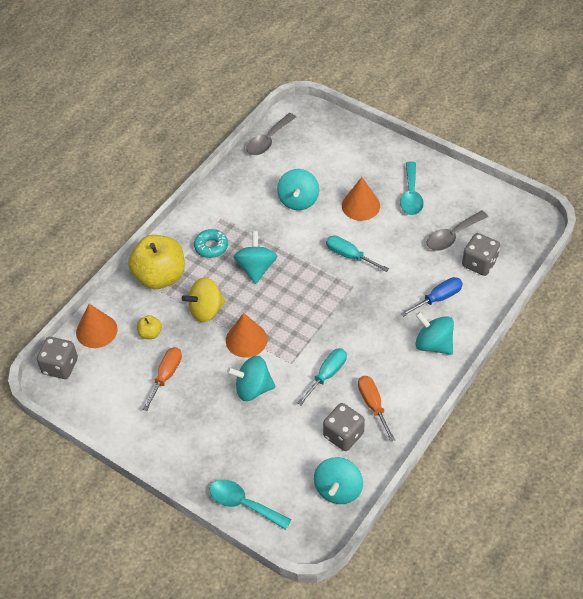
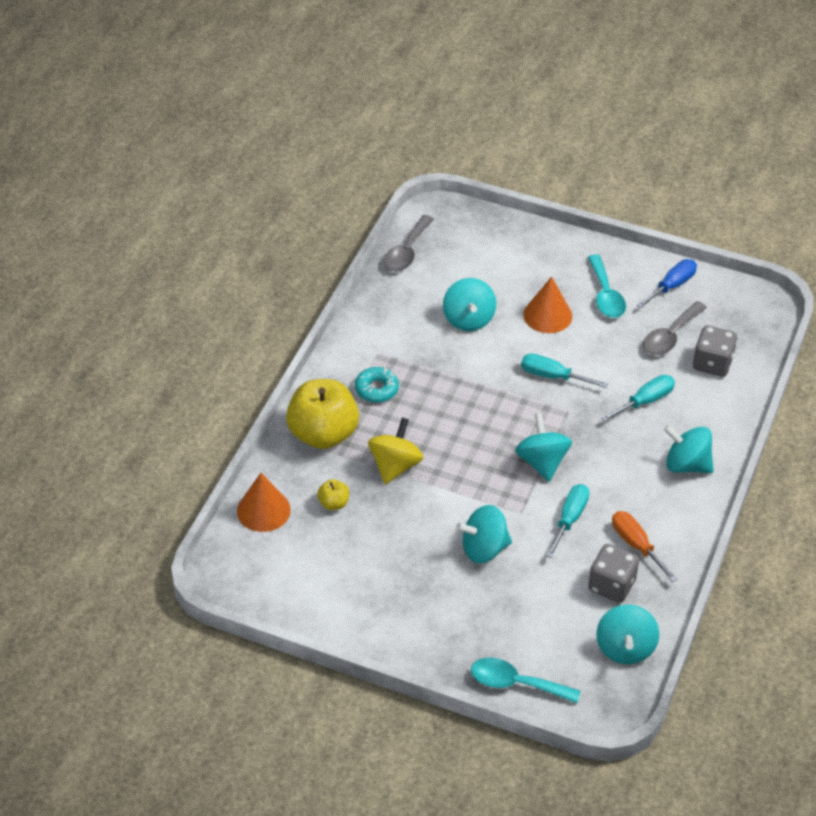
camera: 15 degrees left, 5 degrees down
grey dice [37,337,78,379] -> none
orange screwdriver [143,347,182,411] -> none
yellow spinning top [182,277,226,322] -> yellow spinning top turned 150 degrees clockwise [368,417,423,484]
orange cone [226,313,267,358] -> none
turquoise spinning top [233,231,277,284] -> turquoise spinning top moved to [515,413,572,481]
blue screwdriver [400,277,463,317] -> blue screwdriver moved to [637,259,697,308]
none -> turquoise screwdriver [601,375,675,422]

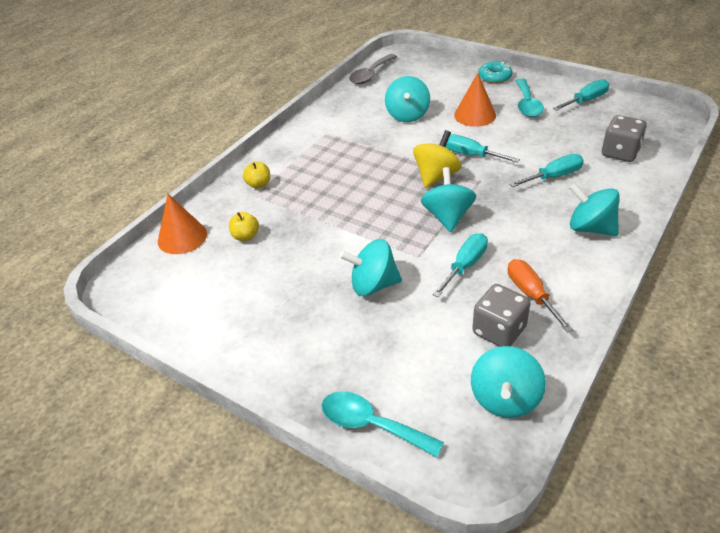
camera: 15 degrees right, 5 degrees down
yellow apple [286,379,359,449] -> yellow apple [243,162,270,189], size x0.43
turquoise donut [355,367,399,403] -> turquoise donut moved to [478,62,512,83]
yellow spinning top [368,417,423,484] -> yellow spinning top moved to [413,130,461,188]
blue screwdriver [637,259,697,308] -> turquoise screwdriver [553,79,609,111]
grey spoon [643,301,707,355] -> none

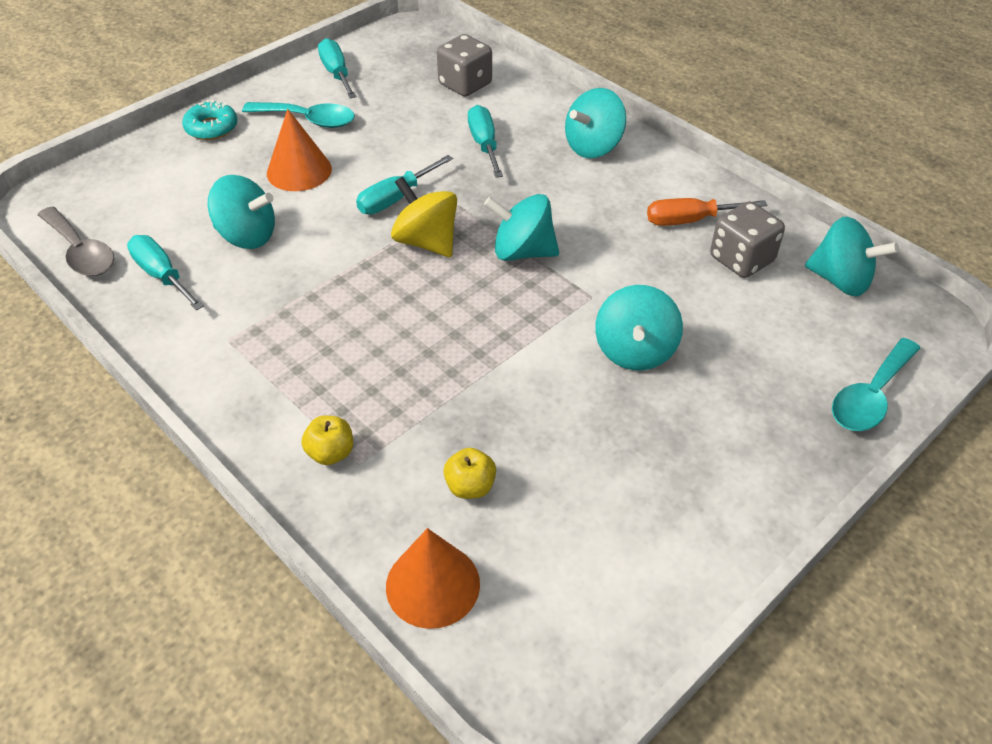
camera: 80 degrees left, 5 degrees up
turquoise screwdriver [432,233,488,297] -> turquoise screwdriver moved to [127,235,204,310]

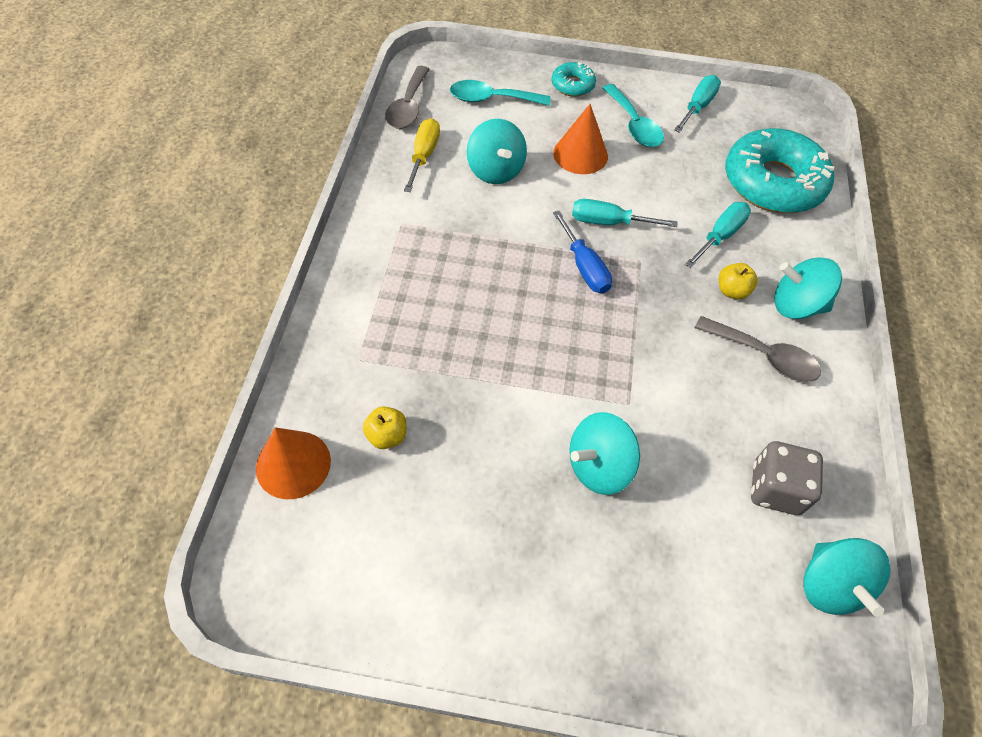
camera: 50 degrees right, 10 degrees up
turquoise screwdriver [127,235,204,310] -> yellow screwdriver [404,118,440,192]
yellow apple [302,416,353,465] -> yellow apple moved to [719,263,758,300]
yellow spinning top [391,177,457,257] -> blue screwdriver [553,211,612,293]
grey dice [437,34,492,96] -> turquoise donut [725,128,834,213]
turquoise spinning top [484,194,559,261] -> none
orange screwdriver [647,198,768,226] -> none
turquoise spoon [832,338,921,431] -> turquoise spoon moved to [450,80,550,106]
none -> grey spoon [695,316,821,382]

